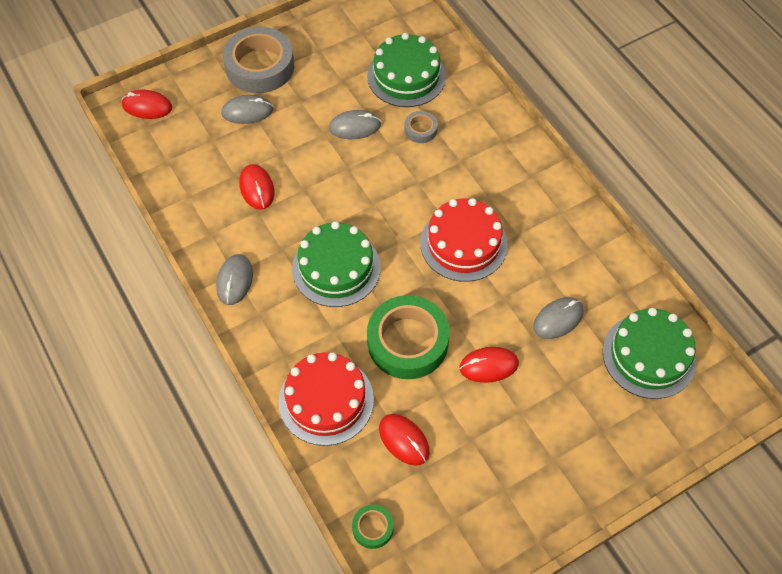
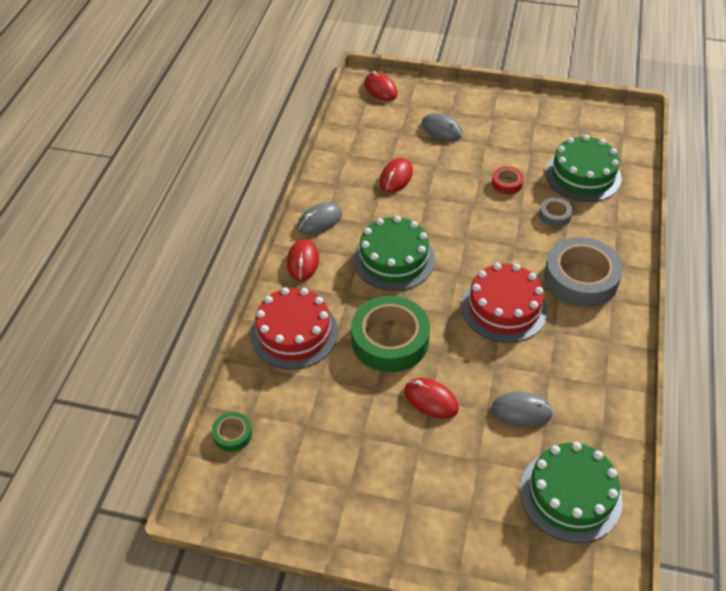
camera: 45 degrees right, 10 degrees down
grey tape [223,27,294,93] -> grey tape moved to [544,237,623,307]
grey mouse [329,110,381,139] -> red tape [492,166,524,194]
red mouse [379,414,430,466] -> red mouse moved to [287,239,319,281]

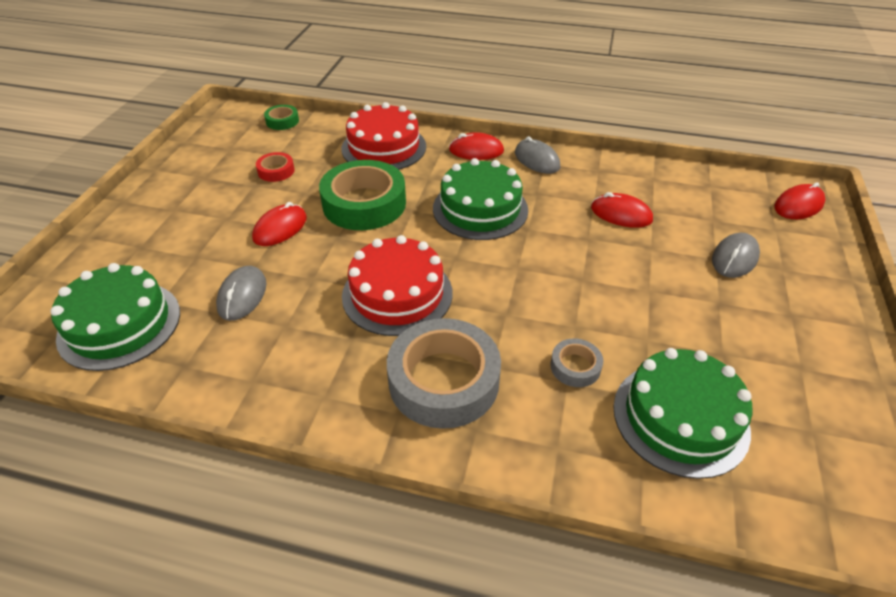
camera: 90 degrees right, 5 degrees down
red tape [492,166,524,194] -> red tape moved to [256,152,295,182]

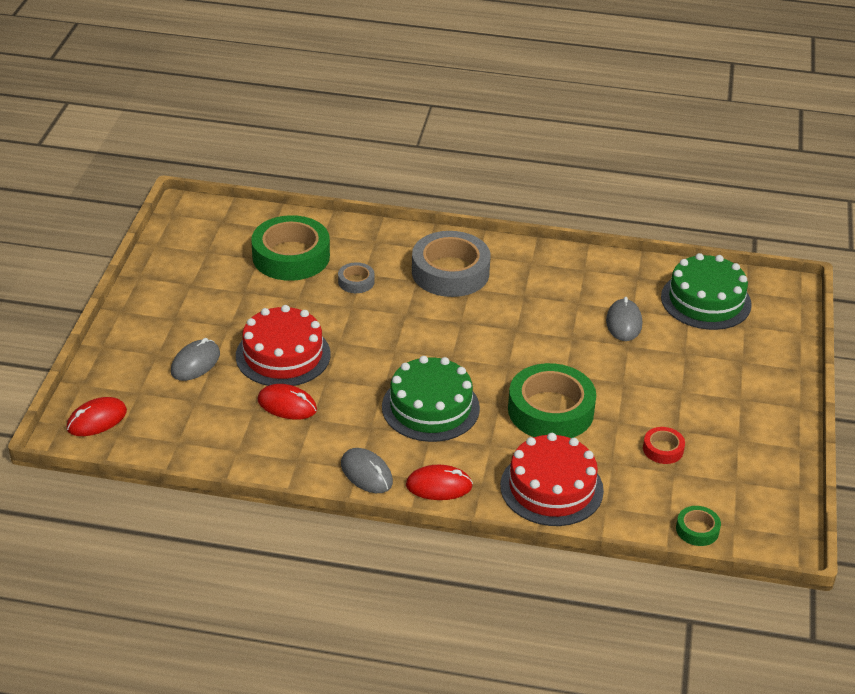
camera: 175 degrees right, 5 degrees down
red mouse [252,202,307,246] -> none
red cake [342,235,452,336] -> red cake moved to [236,305,331,386]
green cake [614,348,752,479] -> green tape [251,215,330,281]

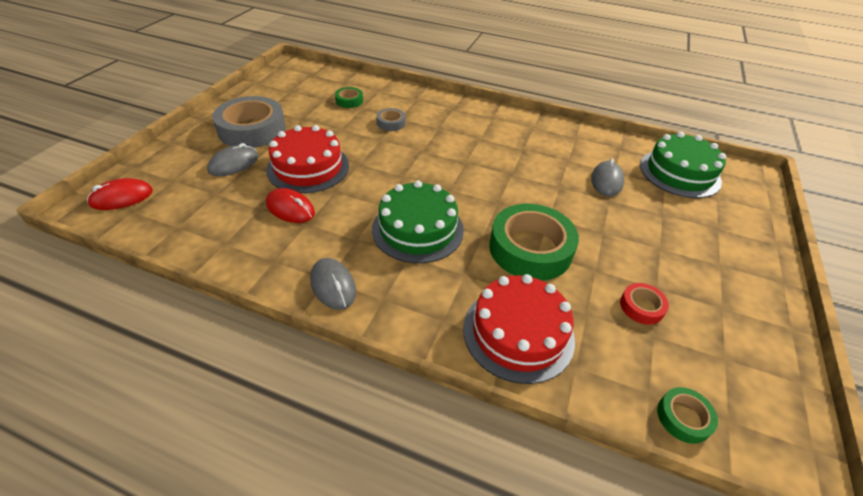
camera: 10 degrees right, 5 degrees up
green tape [251,215,330,281] -> green tape [335,87,363,108], size x0.46
red mouse [406,465,473,500] -> none
grey tape [412,231,491,297] -> grey tape moved to [212,96,286,148]

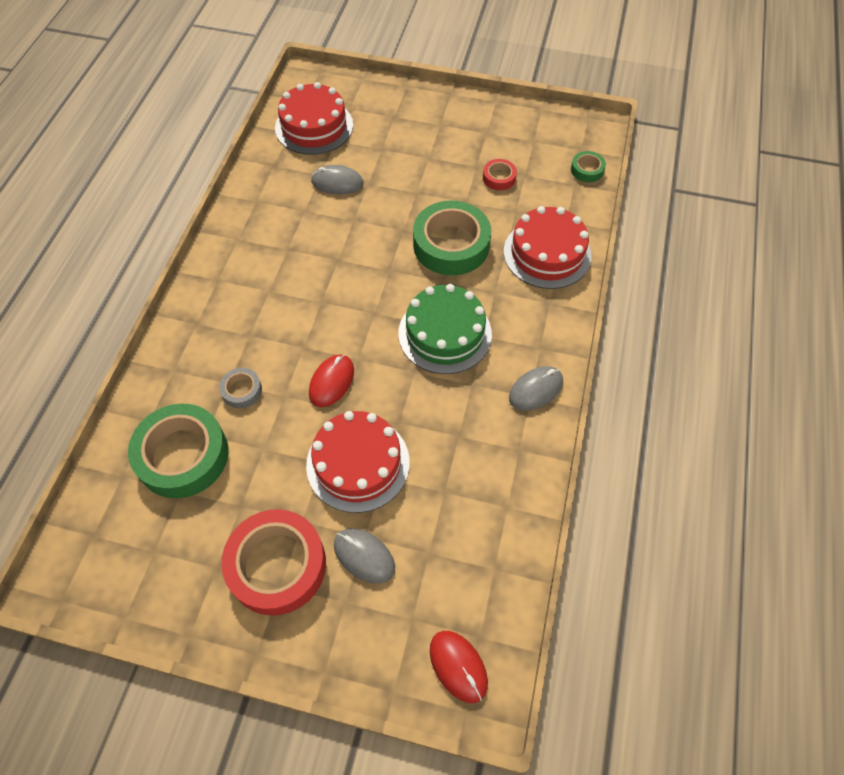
camera: 95 degrees left, 15 degrees up
grey tape [212,96,286,148] -> red tape [221,509,326,616]
red mouse [266,188,315,223] -> red mouse moved to [309,355,354,407]
green tape [335,87,363,108] -> green tape [128,403,228,498], size x2.17
green cake [640,132,726,198] -> red cake [275,82,353,155]

